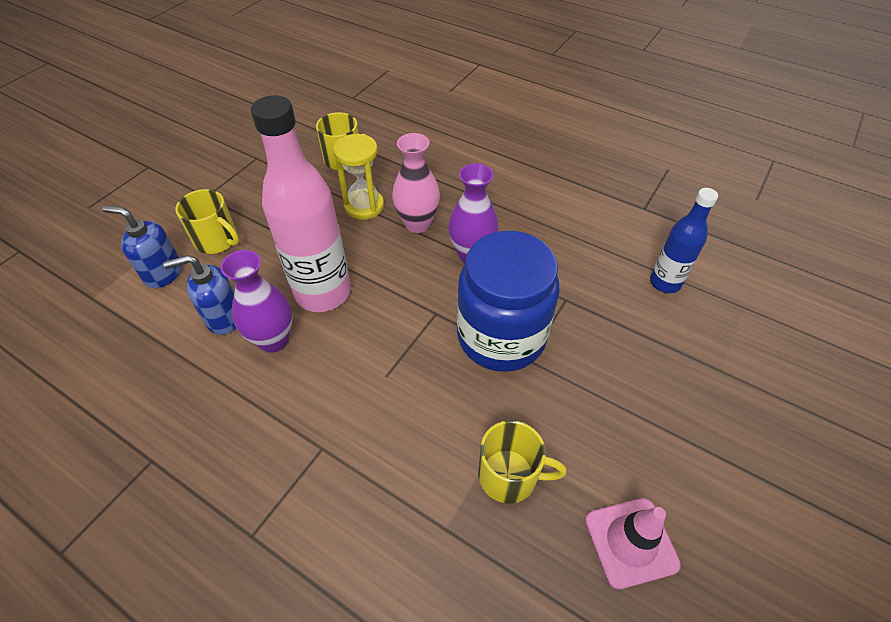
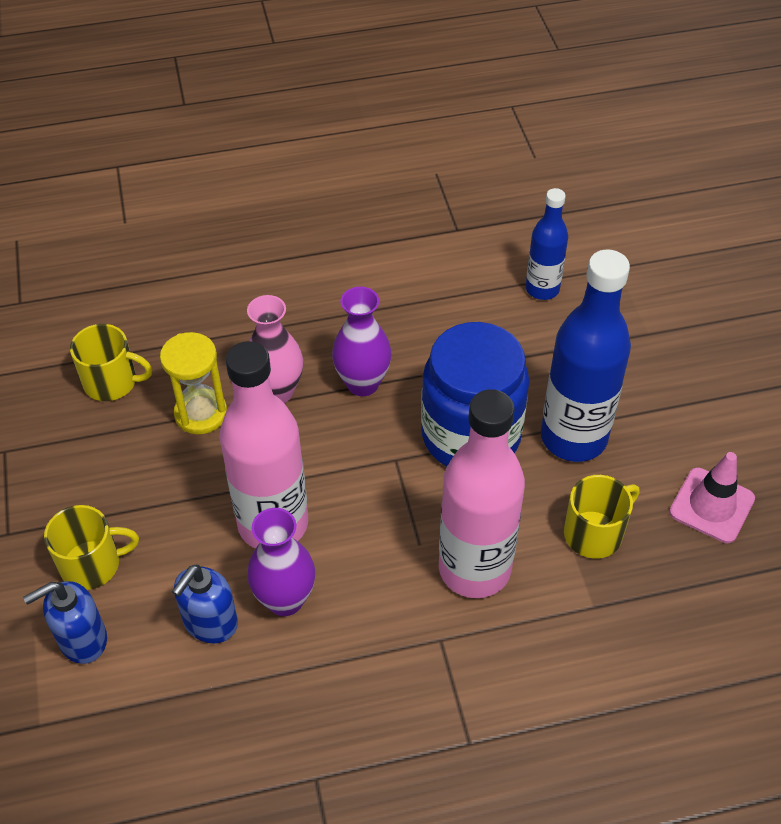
camera: 45 degrees left, 0 degrees up
none -> pink bottle [439,389,525,598]
none -> blue bottle [541,249,631,462]

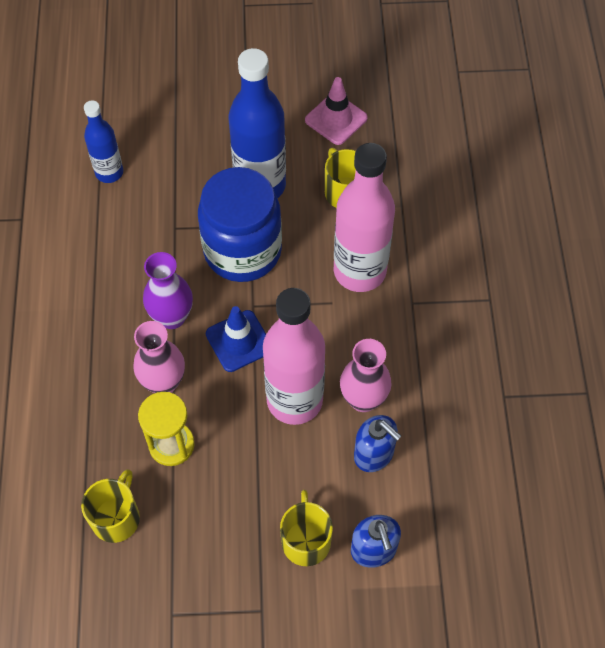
camera: 80 degrees left, 10 degrees up
purple vase [247,508,315,616] -> pink vase [340,339,392,412]
none -> blue traffic cone [206,306,266,372]

